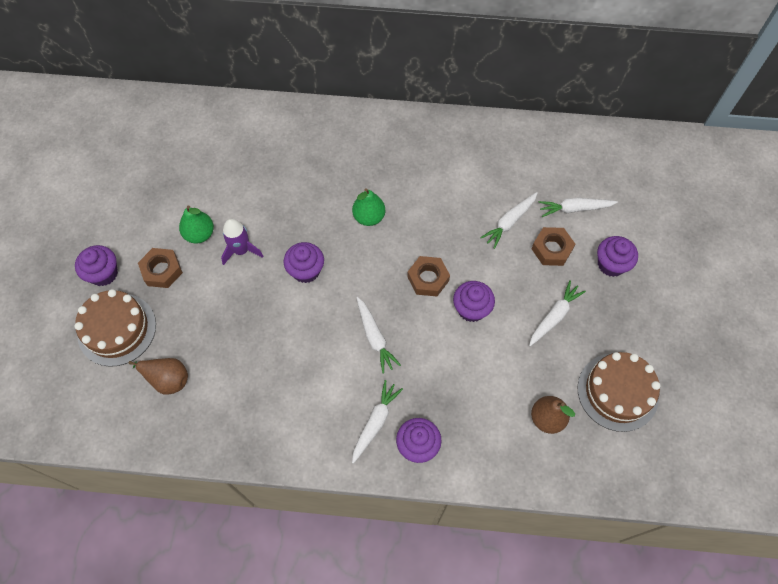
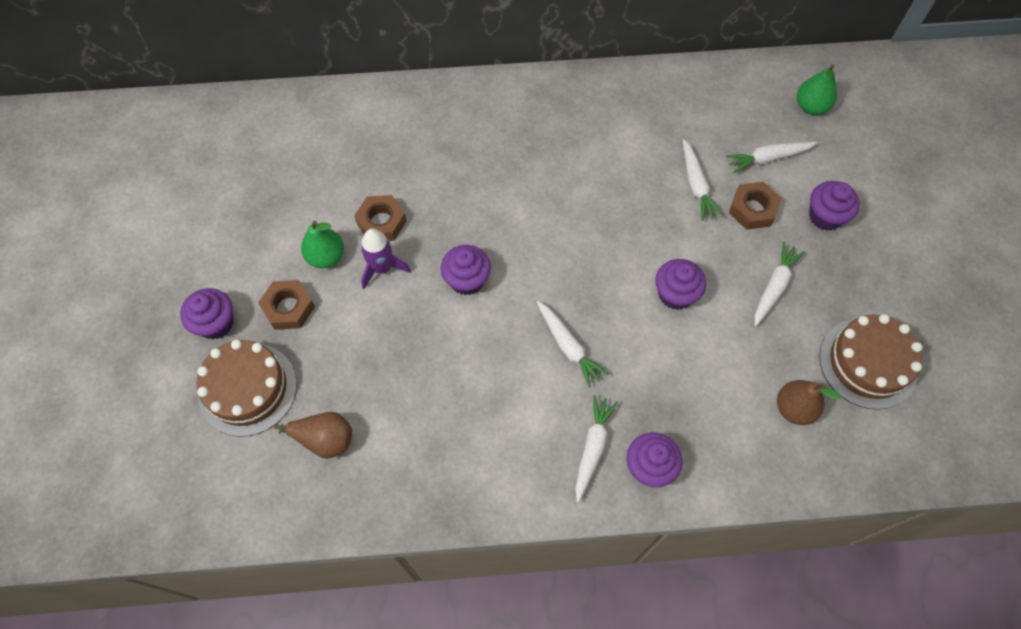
camera: 10 degrees left, 0 degrees up
green pear [352,188,385,226] -> green pear moved to [797,64,837,115]
brown nut [407,256,450,297] -> brown nut moved to [354,195,406,241]
white carrot [480,192,538,249] -> white carrot turned 45 degrees counterclockwise [683,139,723,221]

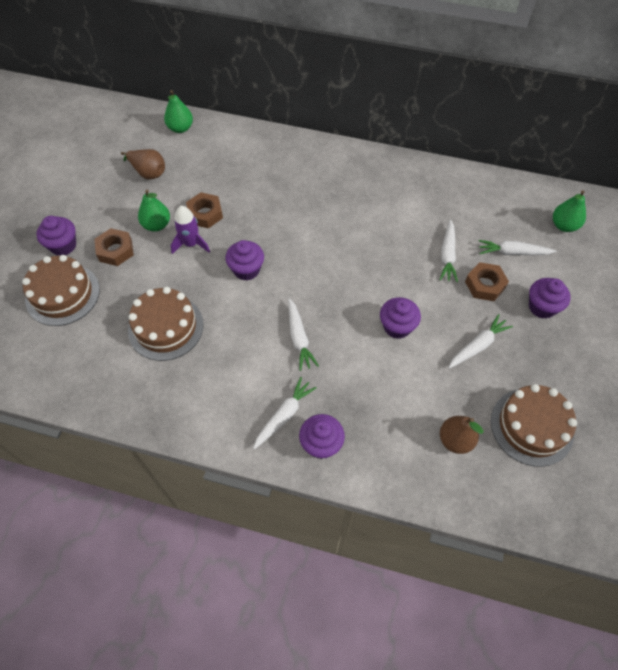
camera: 20 degrees right, 5 degrees down
brown pear [274,412,352,459] -> brown pear moved to [121,149,165,180]
none -> brown cake [128,287,204,361]
none -> green pear [164,90,193,133]

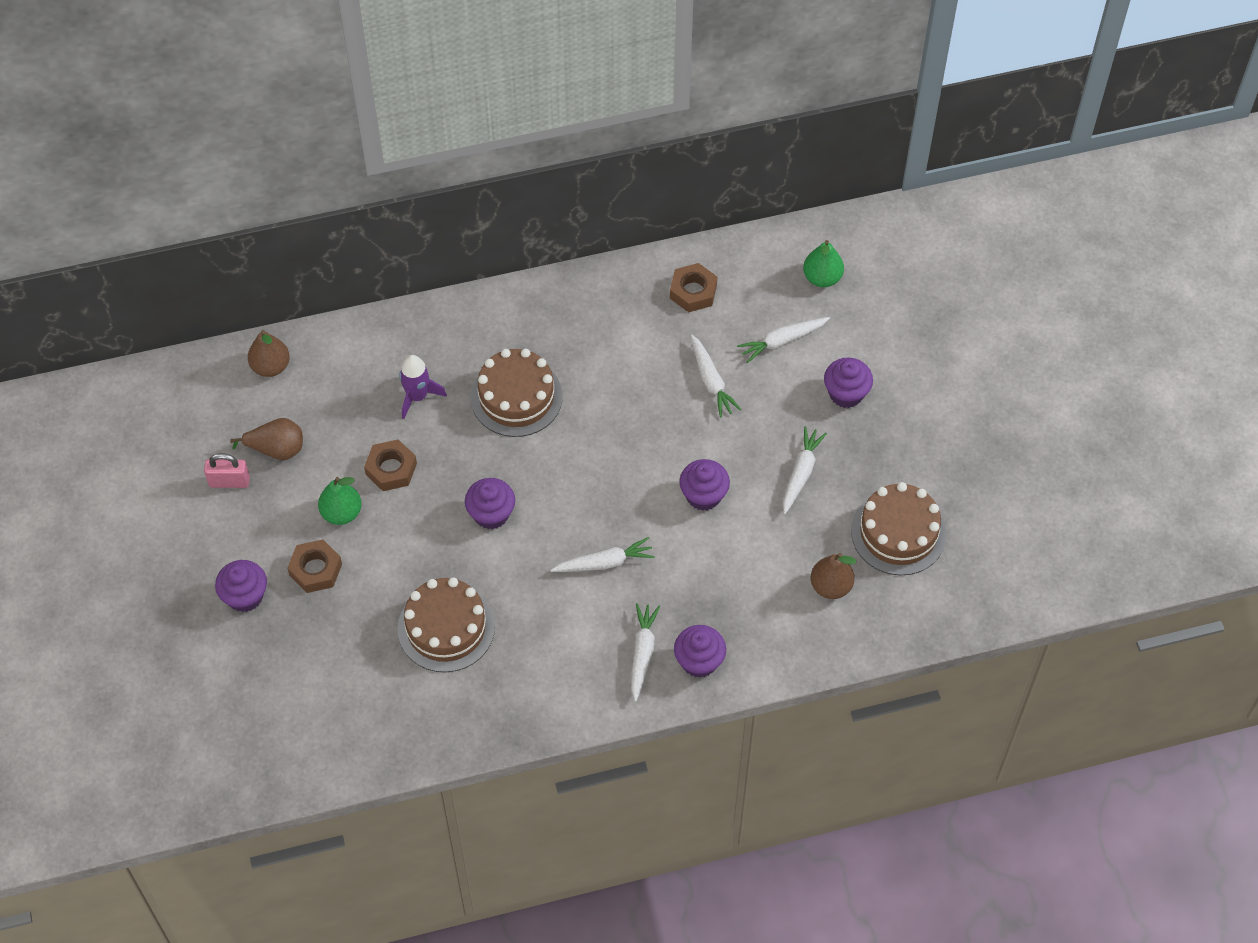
camera: 30 degrees left, 0 degrees up
brown cake [22,255,100,326] -> brown cake moved to [471,349,563,437]
green pear [164,90,193,133] -> brown pear [248,330,290,377]
purple rocket [171,206,210,254] -> purple rocket moved to [399,355,447,419]
white carrot [288,298,319,371] -> white carrot turned 60 degrees counterclockwise [550,537,655,572]
brown nut [465,262,509,301] -> brown nut moved to [670,263,717,312]
none -> pink padlock [204,453,250,488]

